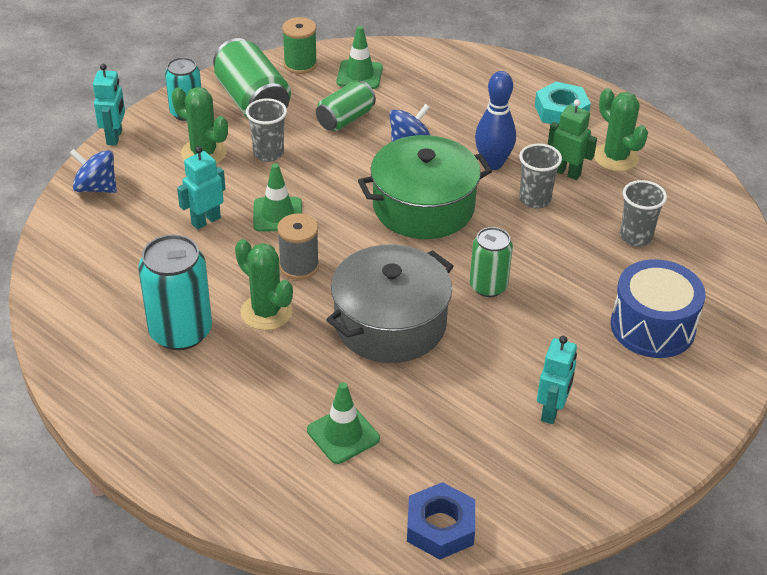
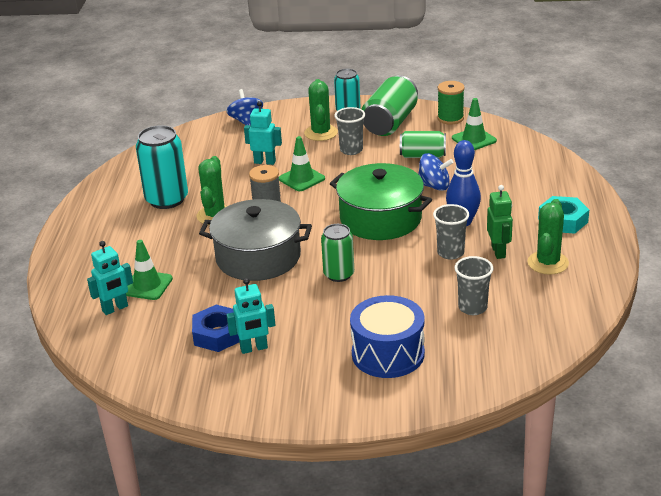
camera: 55 degrees right, 10 degrees down
turquoise robot [93,64,125,146] -> turquoise robot moved to [87,241,133,315]
blue nut [407,482,475,560] -> blue nut moved to [192,305,239,352]

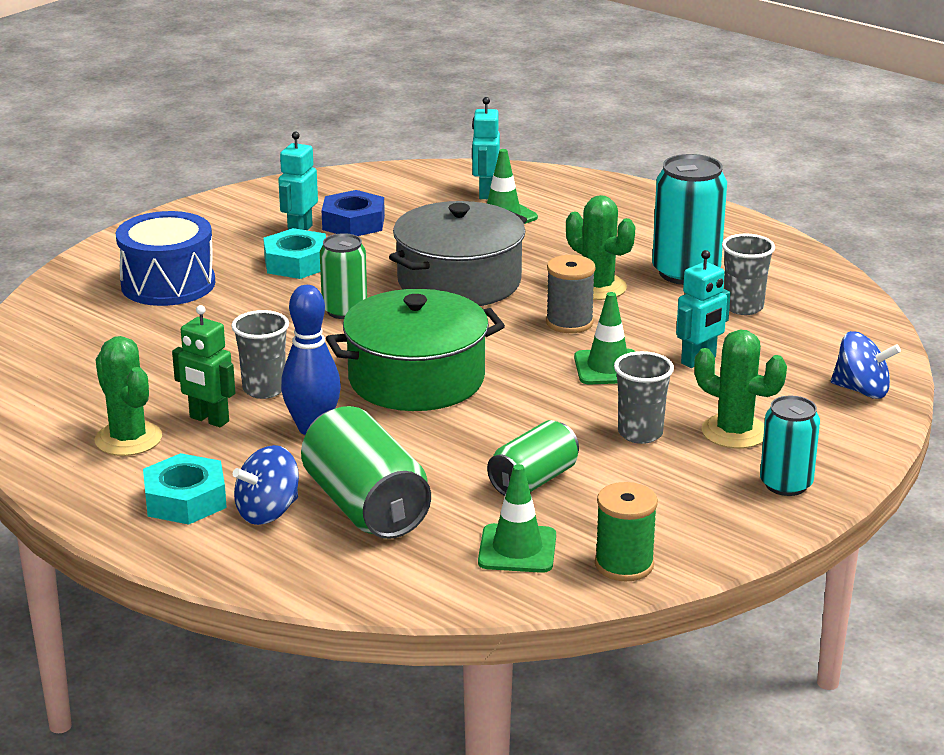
camera: 125 degrees right, 5 degrees down
green can [362,75,418,136] -> green can moved to [301,406,431,539]
blue spinning top [418,153,454,191] -> blue spinning top moved to [233,445,299,525]
grey cup [455,256,493,315] -> grey cup moved to [722,234,775,315]
none -> turquoise nut [263,228,326,279]

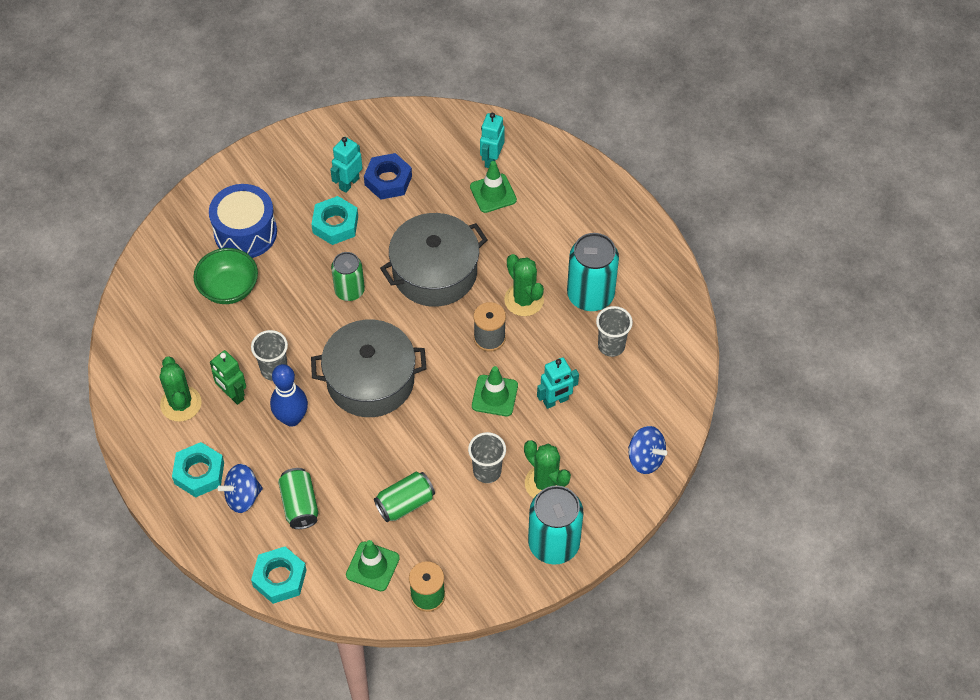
camera: 15 degrees right, 30 degrees up
green can [301,406,431,539] -> green can [278,468,318,529], size x0.63
green pot [326,289,505,411] -> grey pot [311,320,426,417]
turquoise can [760,396,820,496] -> turquoise can [528,486,583,564], size x1.58
none -> green bowl [193,248,258,304]
none -> turquoise nut [251,547,307,604]

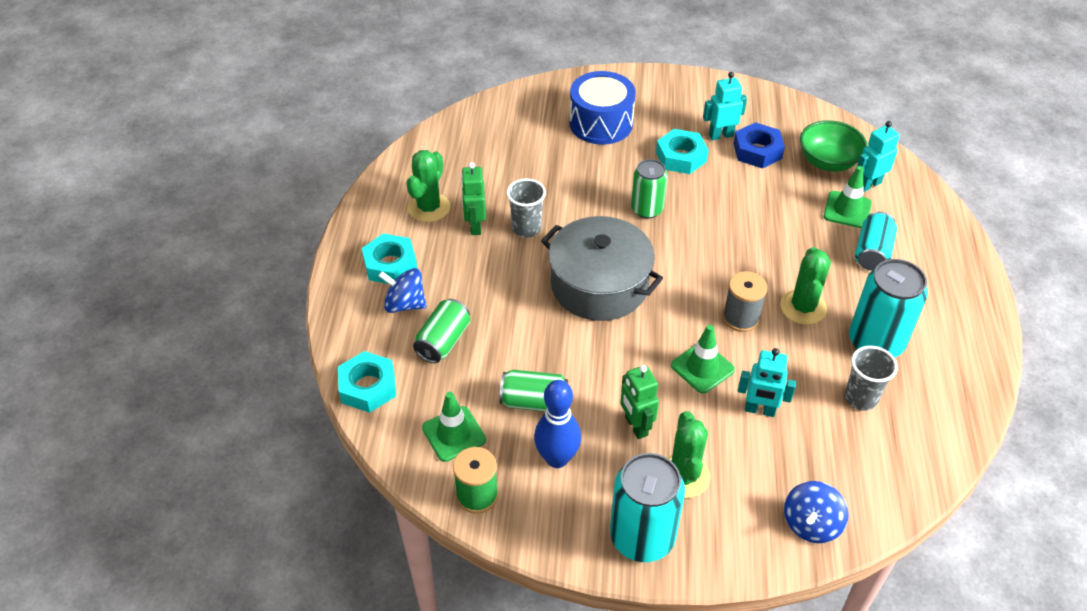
camera: 40 degrees right, 10 degrees down
green bowl [193,248,258,304] -> green bowl moved to [800,120,867,172]
blue bowling pin [270,364,308,427] -> blue bowling pin moved to [534,380,581,468]
grey pot [380,213,488,307] -> none
grey cup [468,432,506,483] -> green robot [620,365,659,439]
blue spinning top [628,426,667,474] -> blue spinning top turned 45 degrees clockwise [784,481,849,543]
none -> turquoise can [855,211,897,271]

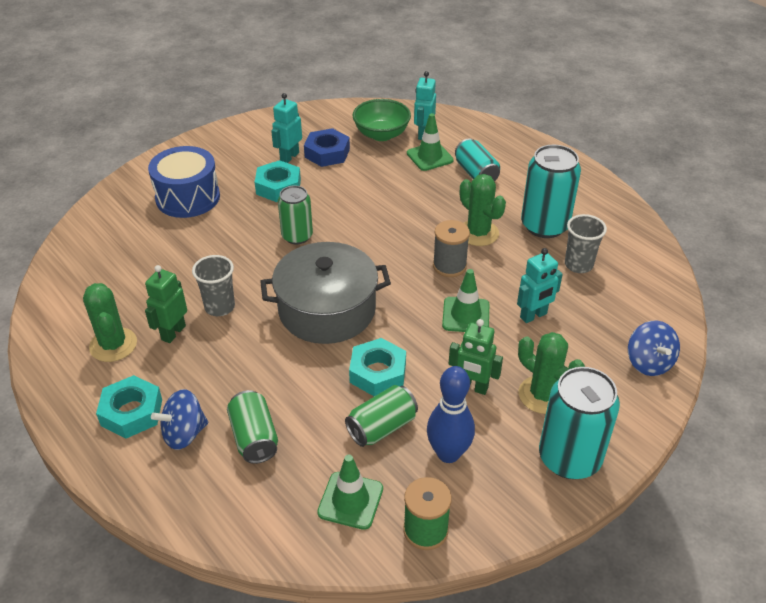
camera: 45 degrees left, 5 degrees down
turquoise nut [338,351,396,413] -> turquoise nut moved to [349,338,406,397]
green robot [461,162,486,235] -> green robot turned 75 degrees clockwise [145,265,187,343]

